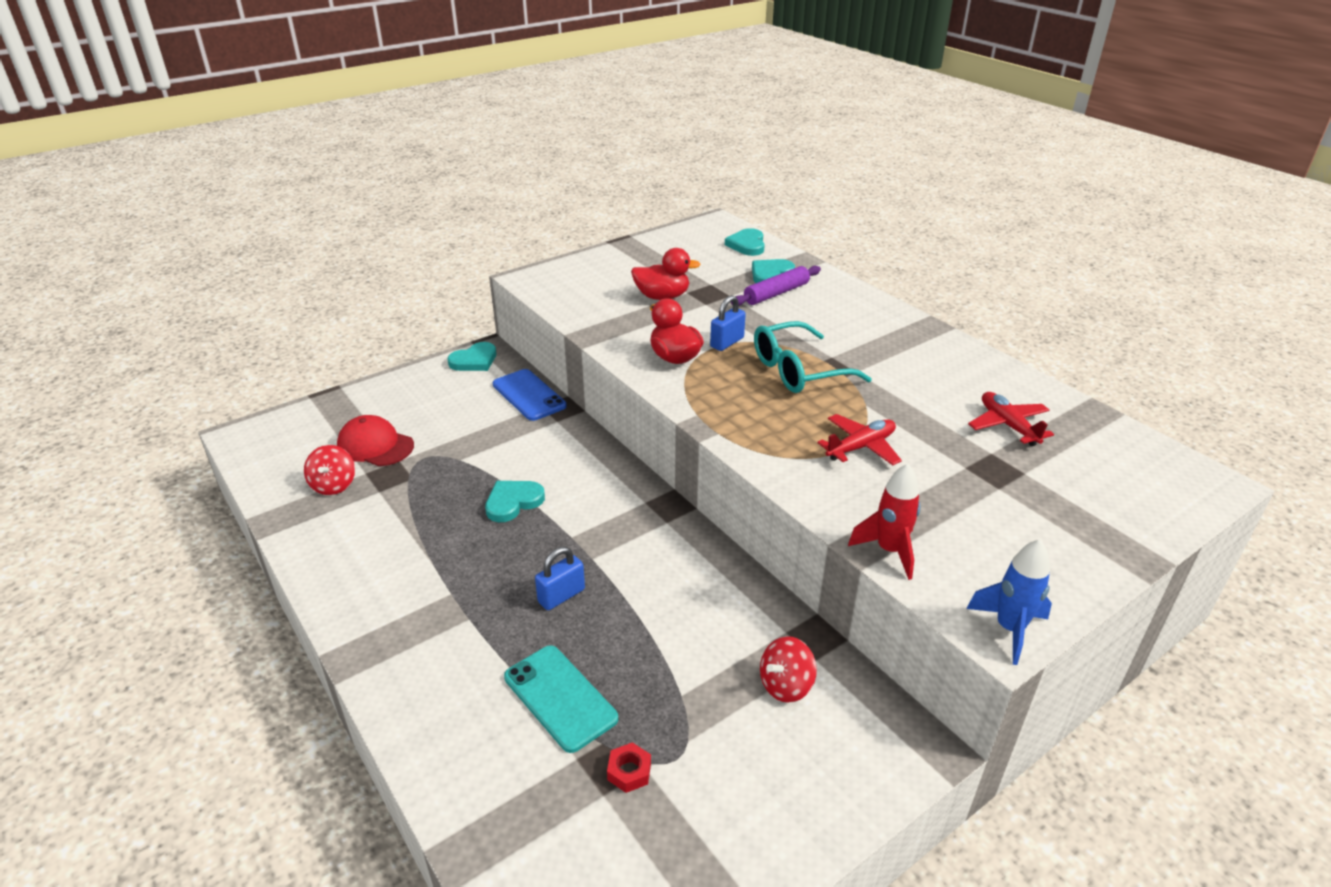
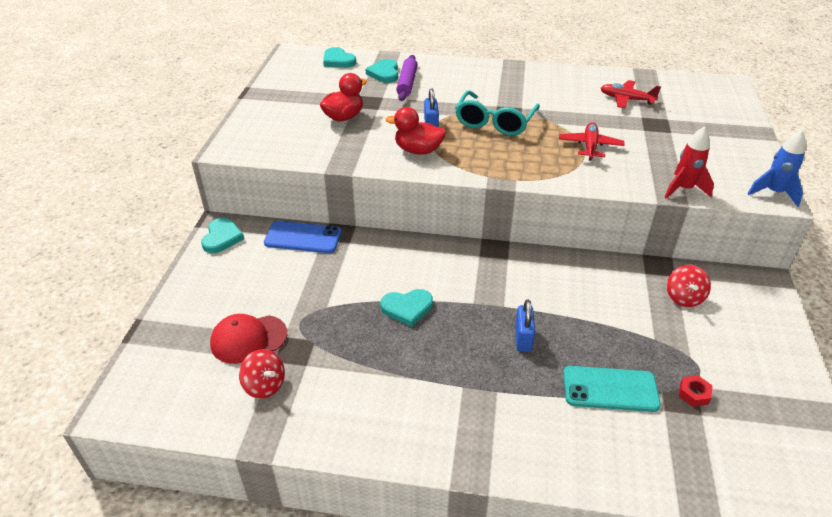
camera: 45 degrees left, 5 degrees up
turquoise heart [485,481,545,522] -> turquoise heart turned 105 degrees counterclockwise [381,289,433,327]

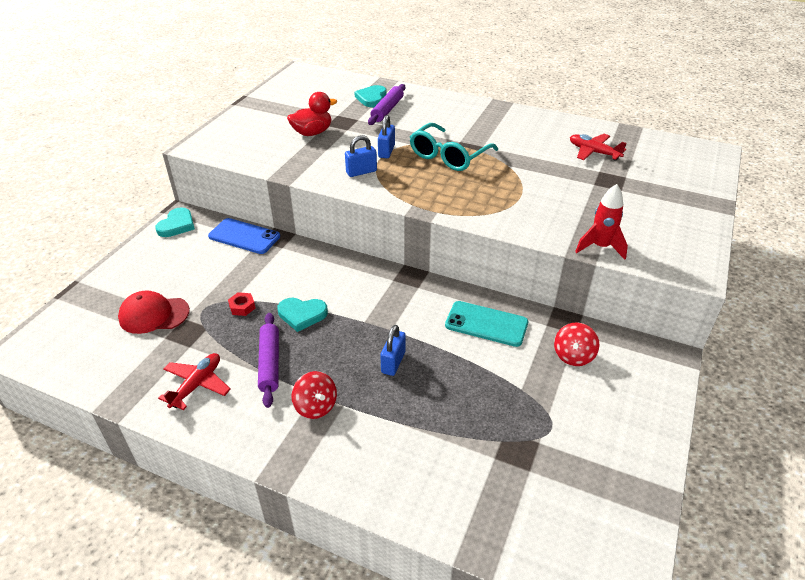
camera: 15 degrees right, 0 degrees up
red spinning top [239,349,285,399] -> red spinning top moved to [291,371,337,419]
turquoise heart [323,47,356,68] -> none
red duck [386,107,446,155] -> blue padlock [345,135,377,177]
red plane [559,122,624,161] -> red plane moved to [158,353,231,410]
turquoise phone [563,366,661,412] -> turquoise phone moved to [445,301,528,347]
red nut [679,375,713,407] -> red nut moved to [228,292,255,316]
blue rocket [748,130,806,207] -> none
none -> purple rolling pin [258,313,279,408]

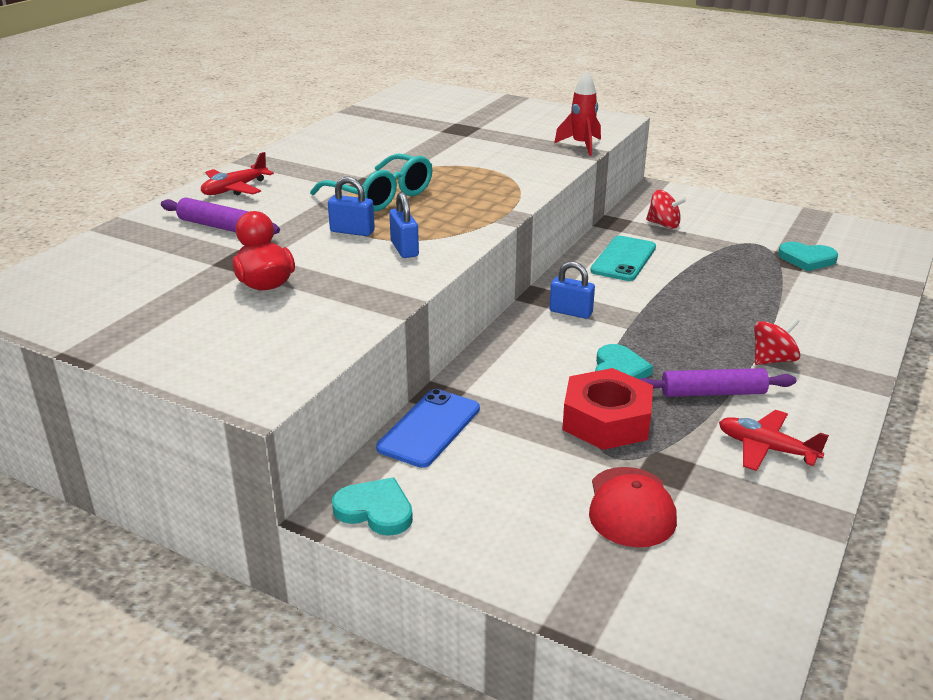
camera: 85 degrees left, 10 degrees down
red nut [228,292,255,316] -> red nut [562,368,653,450], size x2.37
turquoise heart [354,85,387,107] -> turquoise heart moved to [778,242,838,271]
blue padlock [380,325,406,376] -> blue padlock moved to [550,262,595,319]
red plane [570,134,627,161] -> red plane moved to [201,152,274,195]

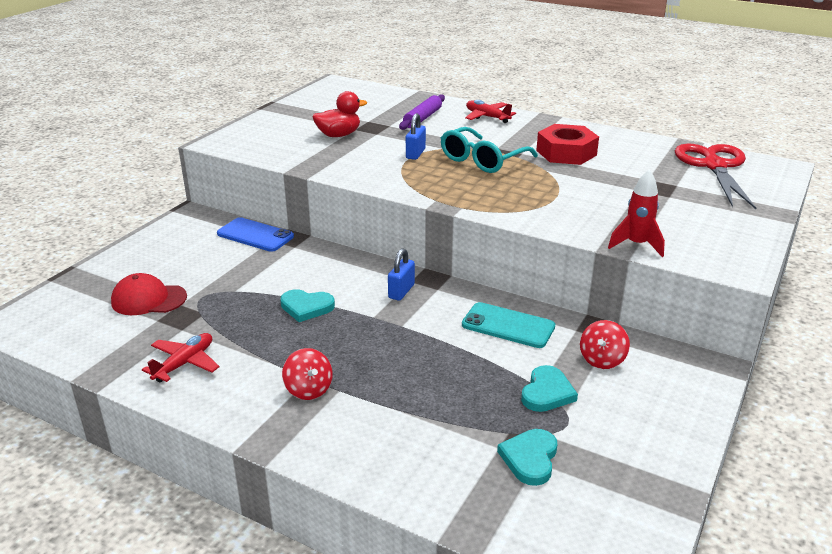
camera: 90 degrees right, 0 degrees up
turquoise heart [332,477,413,536] -> turquoise heart moved to [521,365,578,412]
blue padlock [389,192,419,258] -> none
red nut [562,368,653,450] -> red nut moved to [536,124,599,165]
purple rolling pin [639,368,796,397] -> none
none -> red scissors [675,144,756,209]

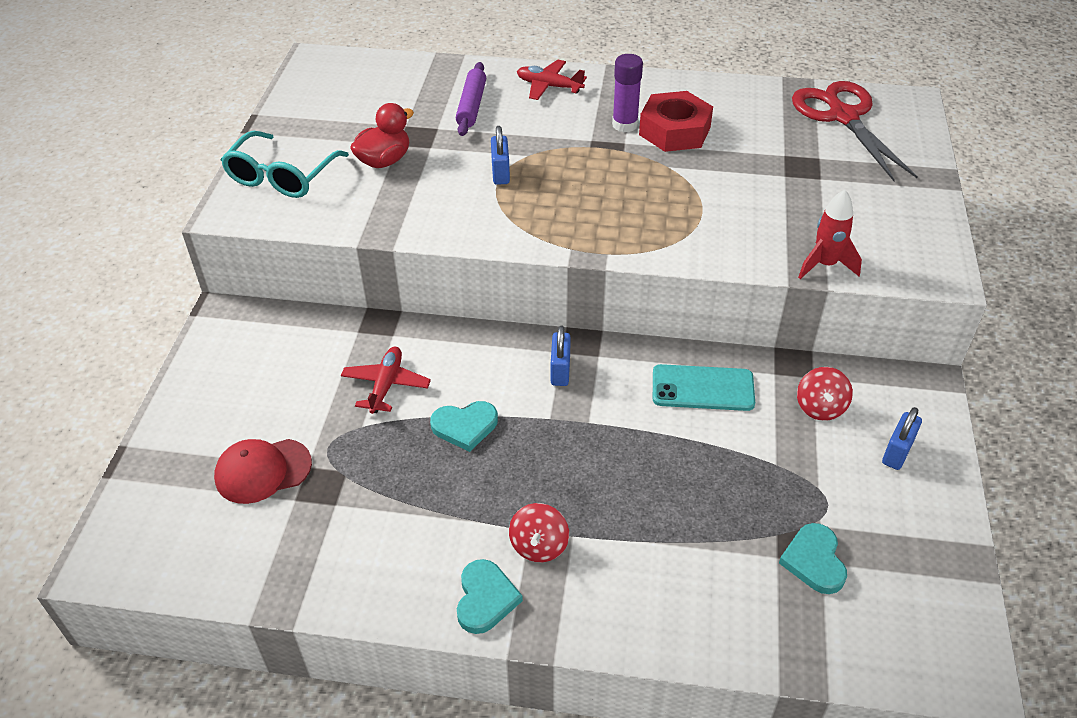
camera: 20 degrees left, 15 degrees up
red plane [142,333,219,382] -> red plane moved to [341,347,431,414]
blue phone [217,217,294,252] -> none
red spinning top [282,348,333,400] -> red spinning top turned 60 degrees clockwise [509,503,569,562]
turquoise glasses [441,127,538,173] -> turquoise glasses moved to [221,131,349,198]
turquoise heart [521,365,578,412] -> turquoise heart moved to [457,559,523,634]
none -> purple glue stick [612,54,643,132]
none -> blue padlock [882,407,922,470]

